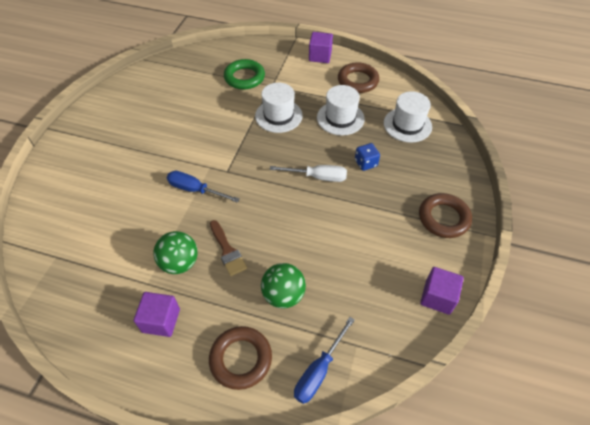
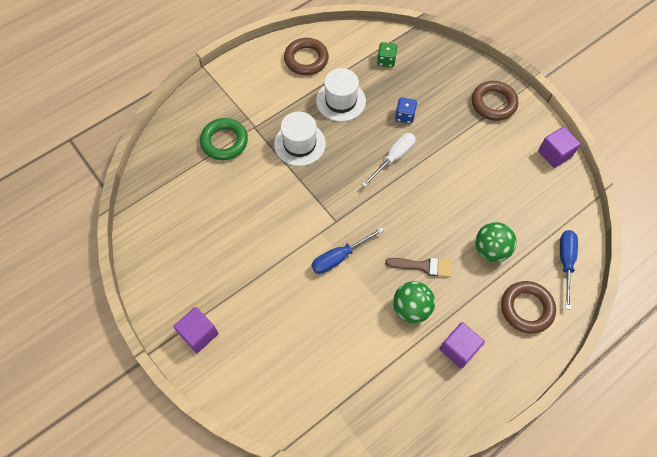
camera: 55 degrees left, 10 degrees up
blue screwdriver [294,317,355,404] -> blue screwdriver turned 150 degrees counterclockwise [560,230,578,309]
purple cube [309,32,333,63] -> purple cube moved to [174,307,218,353]
white hat [384,91,432,143] -> green dice [377,42,397,67]

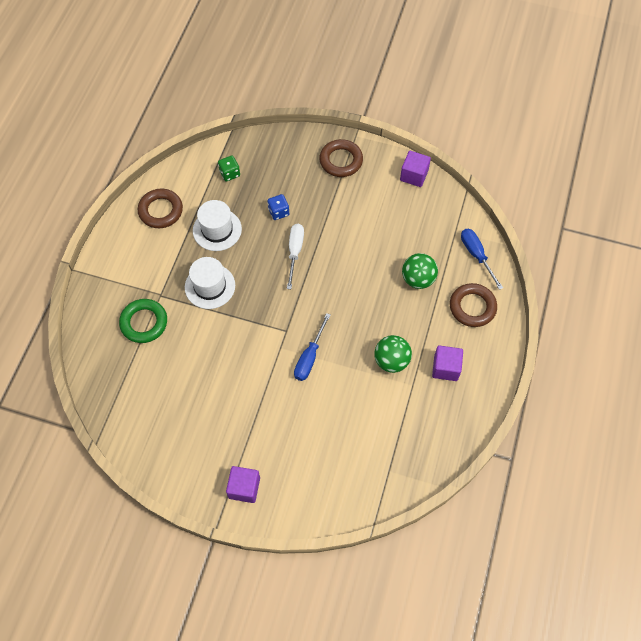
camera: 35 degrees left, 0 degrees up
brown brush [385,257,452,277] -> none

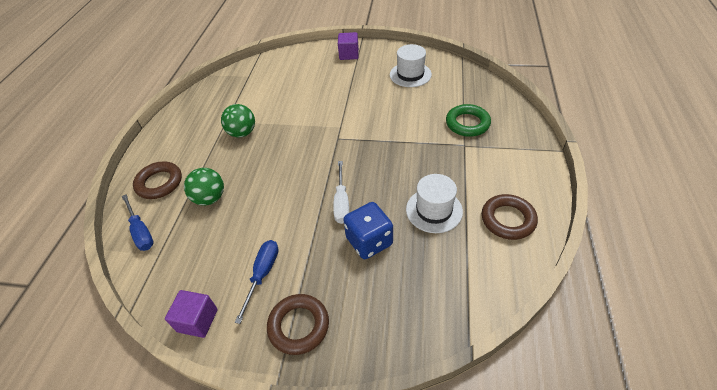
camera: 175 degrees right, 15 degrees down
white hat [185,257,235,309] -> white hat moved to [390,44,432,87]
green dice [218,156,240,181] -> none
blue dice [267,194,289,220] -> blue dice [343,202,393,259], size x1.73
blue screwdriver [294,313,331,381] -> blue screwdriver moved to [235,240,279,324]
purple cube [432,345,463,381] -> none

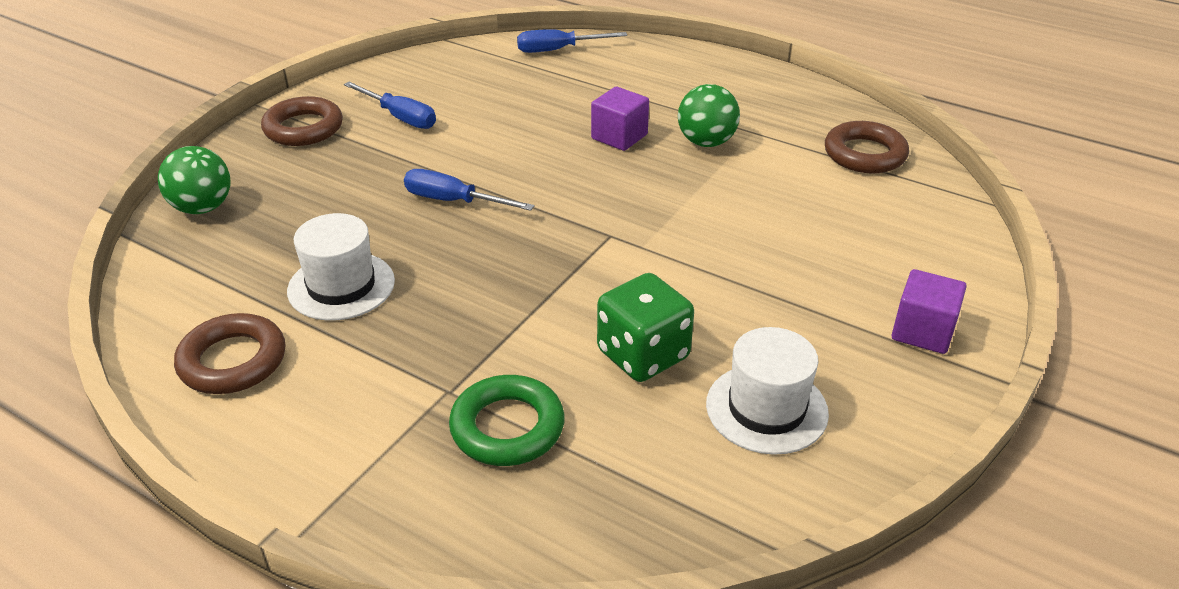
camera: 110 degrees right, 10 degrees down
brown ring [133,161,182,199] -> brown ring moved to [825,121,909,173]
purple cube [165,290,218,338] -> purple cube moved to [591,87,649,151]
green ball [184,168,224,206] -> green ball moved to [158,146,231,214]
white screwdriver [333,161,349,224] -> blue screwdriver [404,169,535,211]
blue dice [343,202,393,259] -> none
none -> green dice [597,273,694,382]

